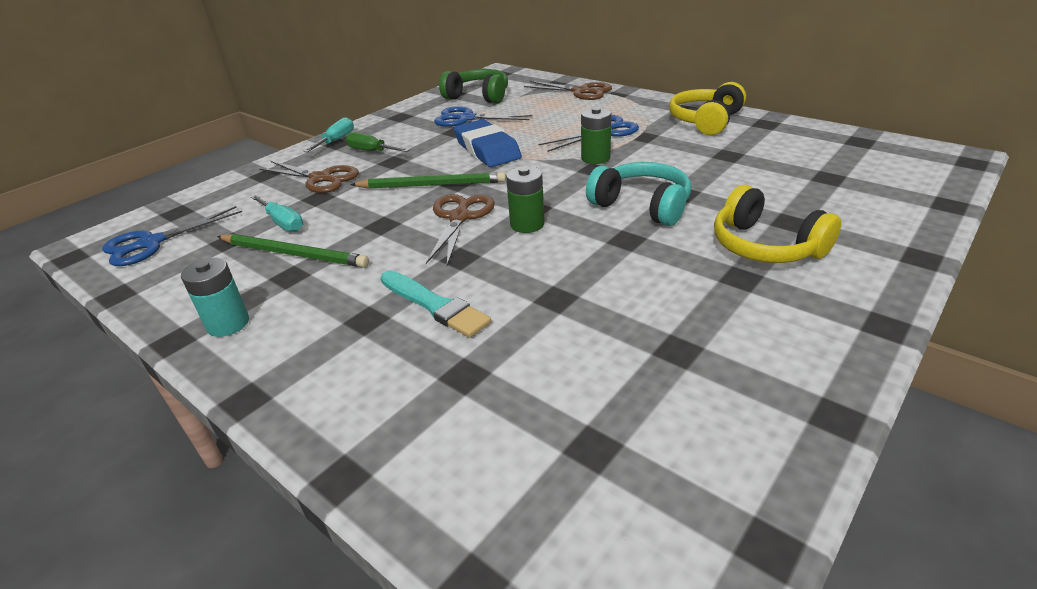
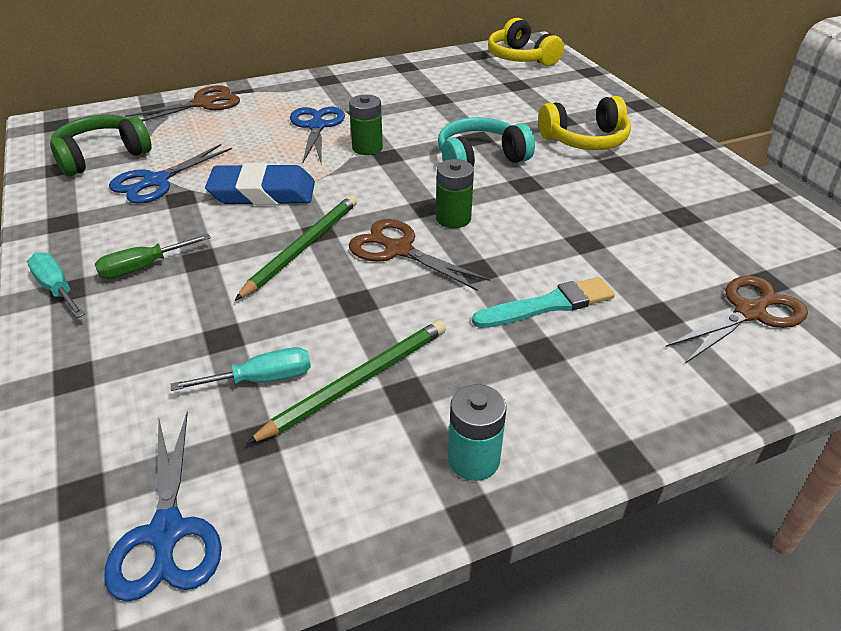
camera: 65 degrees left, 5 degrees up
brown scissors [259,161,359,193] -> brown scissors moved to [665,276,808,364]
yellow headphones [669,82,746,135] -> yellow headphones moved to [488,18,564,66]

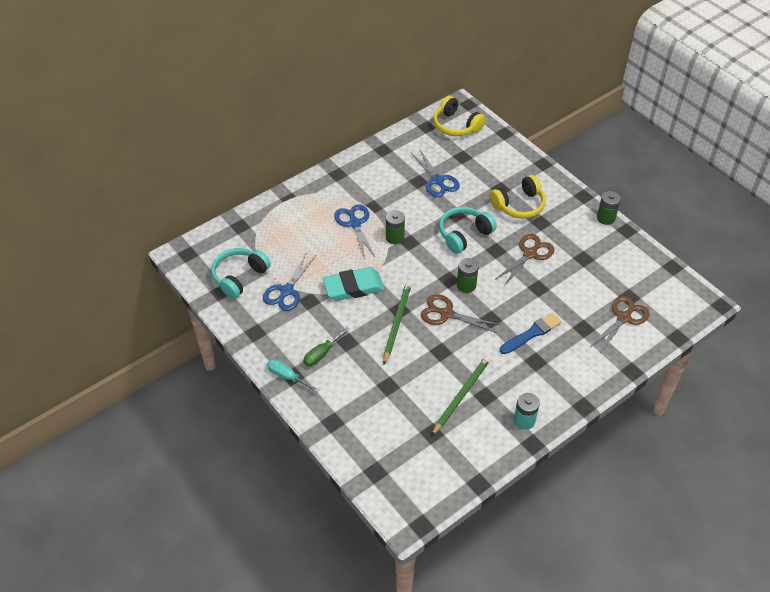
camera: 15 degrees left, 10 degrees up
green headphones [50,115,152,177] -> turquoise headphones [211,248,271,299]
blue scissors [105,412,222,602] -> blue scissors moved to [411,148,460,197]
brown scissors [125,85,240,122] -> brown scissors moved to [495,234,555,286]
turquoise screwdriver [171,347,311,391] -> none
blue eraser [205,163,315,205] -> turquoise eraser [322,267,385,301]
turquoise brush [472,277,615,328] -> blue brush [500,312,562,354]
none -> green battery [597,191,621,225]

